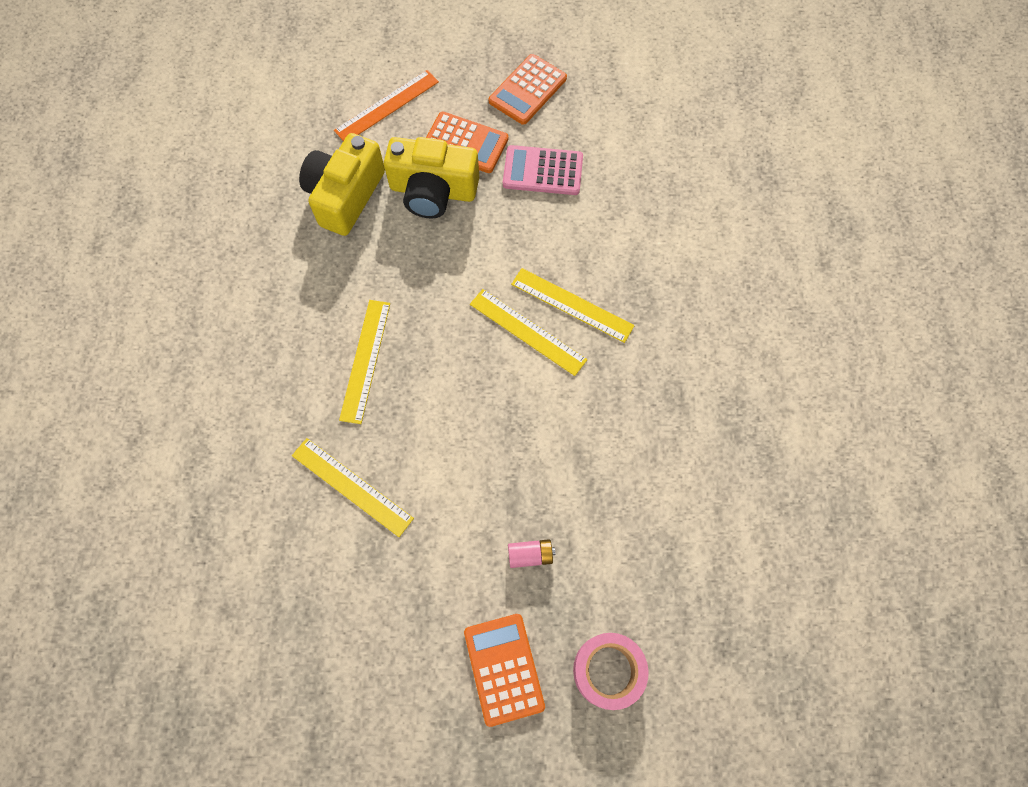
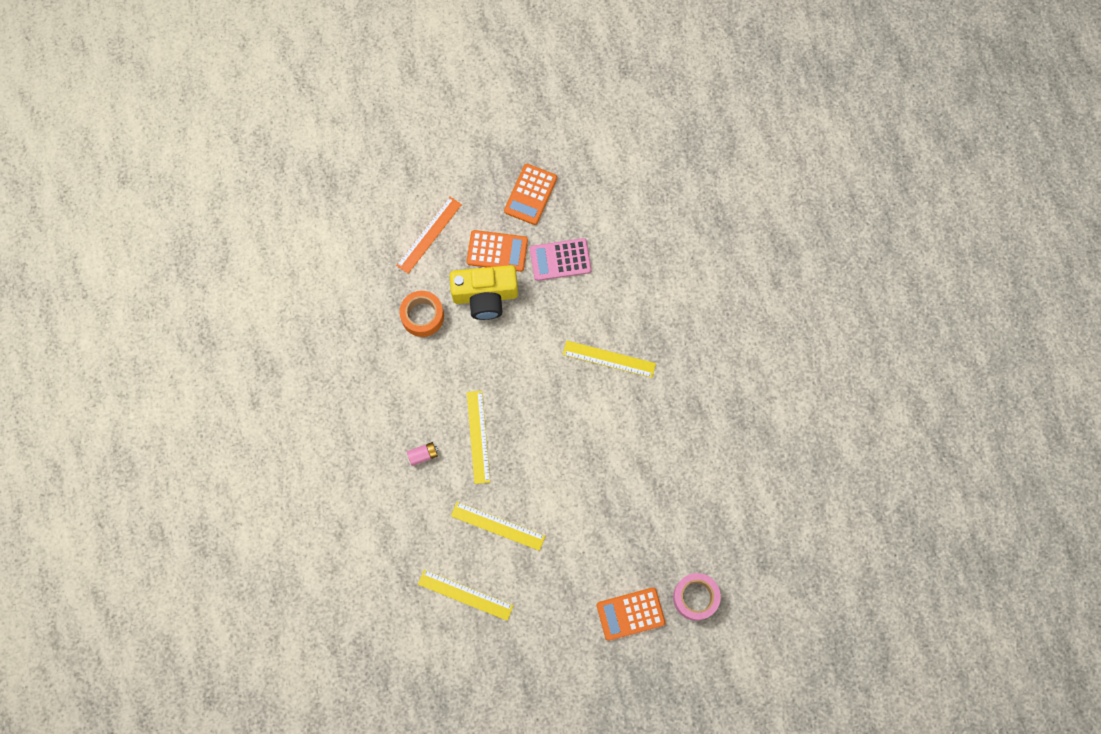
camera: 15 degrees left, 5 degrees up
yellow camera [299,133,385,236] -> orange tape [399,291,444,337]
orange calculator [464,614,545,727] -> orange calculator turned 75 degrees counterclockwise [597,587,666,641]
yellow ruler [470,289,588,376] -> yellow ruler moved to [418,569,514,621]
pink battery [508,539,555,568] -> pink battery moved to [407,442,438,466]

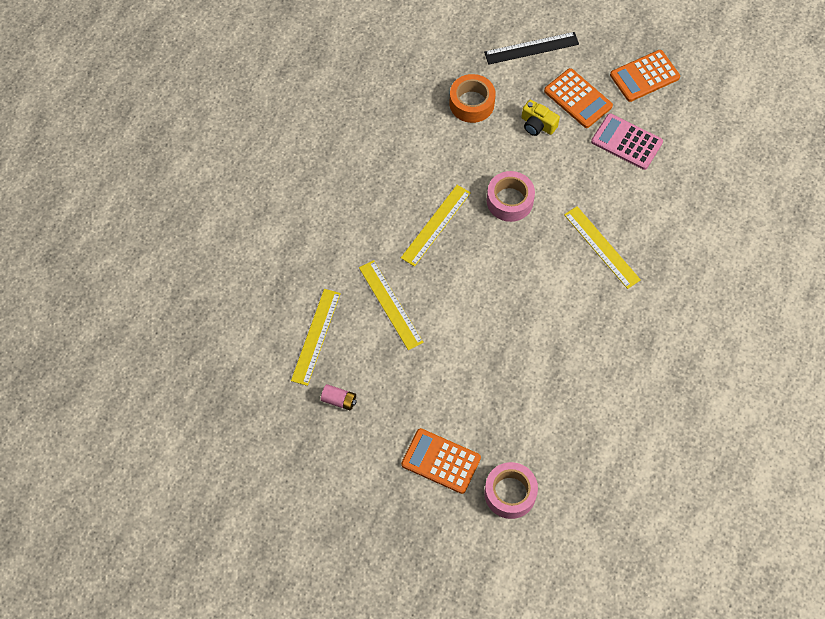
camera: 40 degrees right, 10 degrees down
orange ruler [396,197,462,274] -> black ruler [484,32,579,65]
pink battery [407,442,438,466] -> pink battery moved to [321,384,357,411]
yellow ruler [418,569,514,621] -> yellow ruler turned 45 degrees clockwise [291,289,341,386]
yellow camera [449,265,518,320] -> yellow camera [522,100,560,136], size x0.52
none -> pink tape [487,171,535,222]

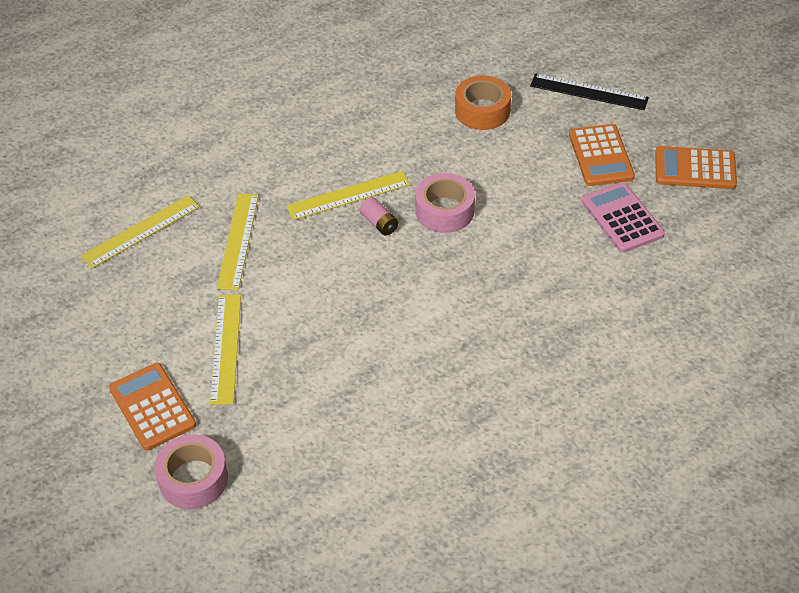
camera: 35 degrees right, 15 degrees down
pink battery [321,384,357,411] -> pink battery moved to [360,197,398,236]
yellow camera [522,100,560,136] -> none
yellow ruler [564,206,641,289] -> yellow ruler moved to [210,295,241,405]

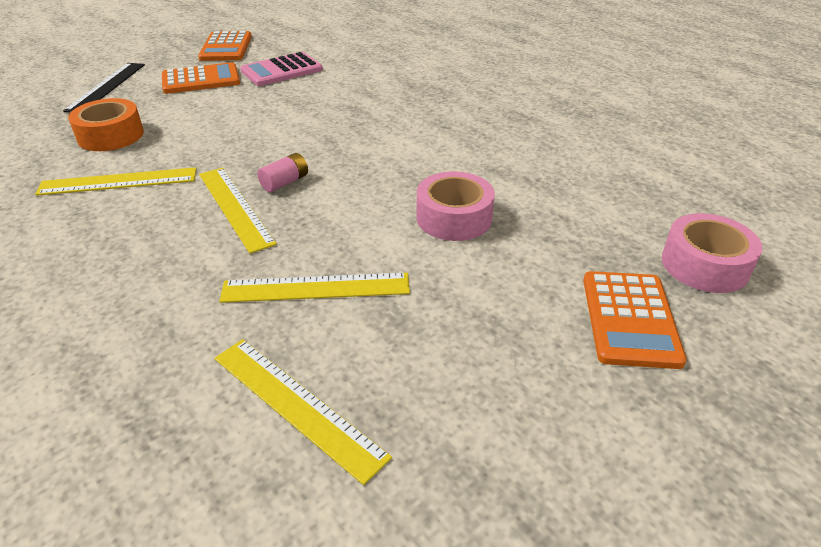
camera: 100 degrees left, 10 degrees down
orange calculator [109,363,196,450] -> orange calculator turned 45 degrees counterclockwise [583,271,687,369]
yellow ruler [210,295,241,405] -> yellow ruler moved to [35,167,197,196]
pink tape [415,173,475,233] -> pink tape moved to [417,171,495,241]

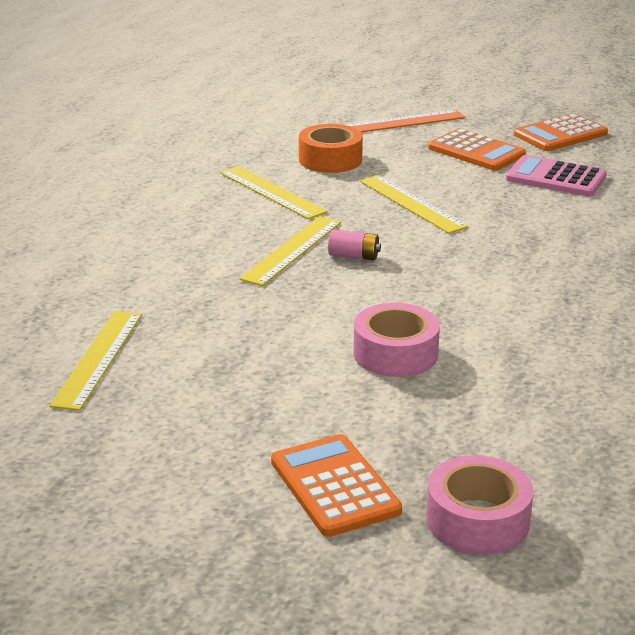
camera: 60 degrees right, 10 degrees down
black ruler [63,63,145,113] -> orange ruler [346,110,466,132]
yellow ruler [219,273,410,303] -> yellow ruler moved to [360,175,469,234]
orange calculator [583,271,687,369] -> orange calculator turned 90 degrees clockwise [271,434,402,537]

